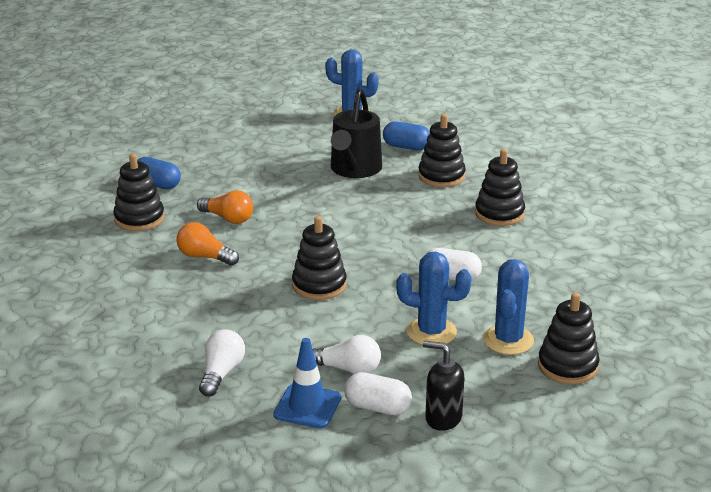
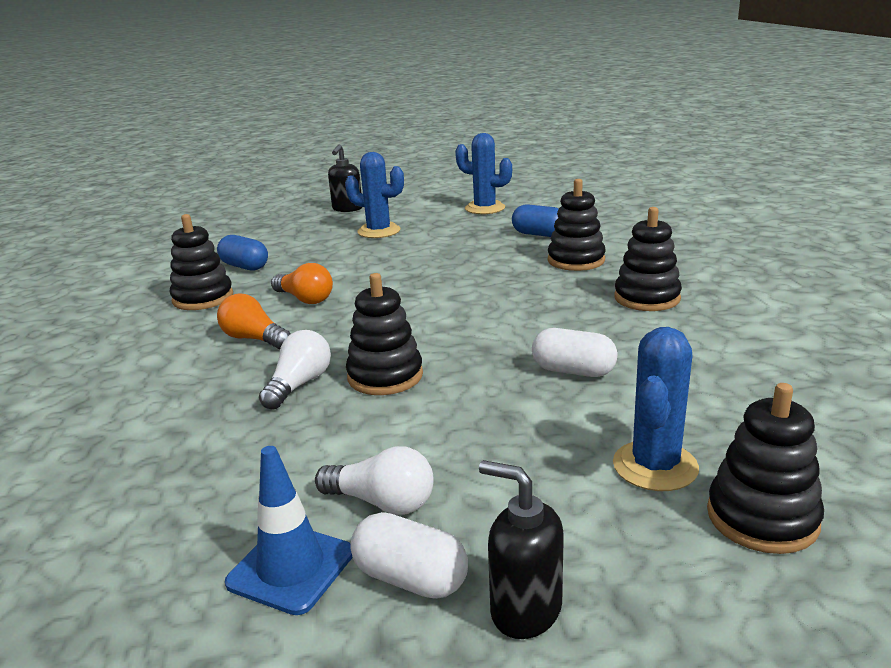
camera: 10 degrees right, 5 degrees down
white light bulb [199,329,245,396] -> white light bulb moved to [259,330,331,410]
black watering can [331,88,382,178] -> none
blue cactus [396,252,472,345] -> blue cactus moved to [345,152,404,238]
none -> black soap dispenser [328,144,362,212]

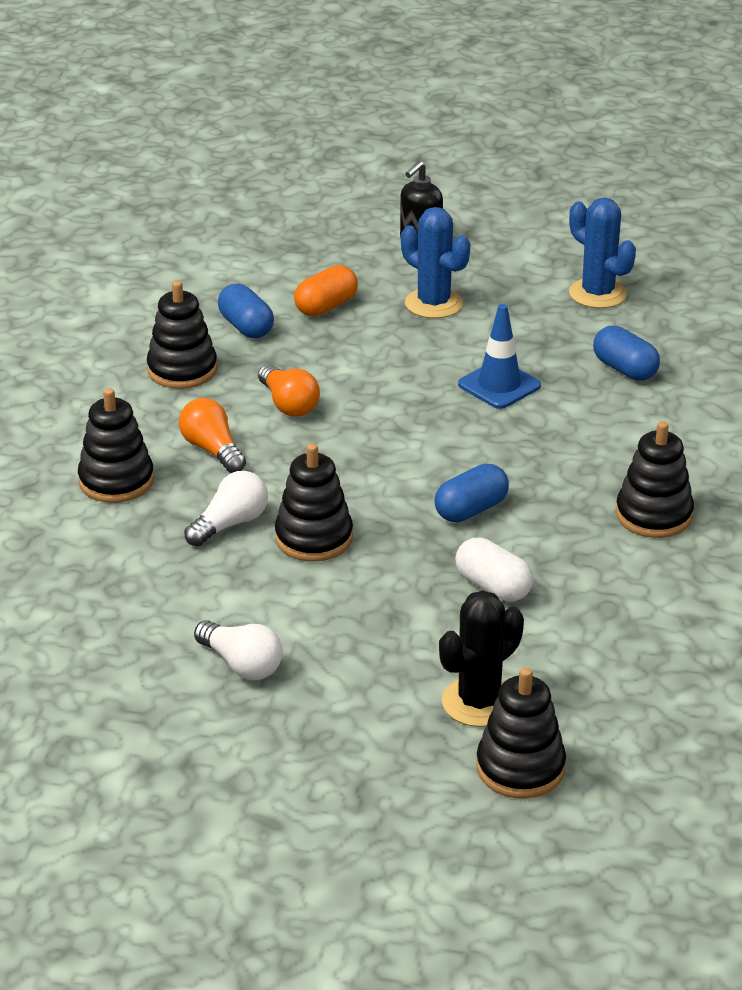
camera: 20 degrees right, 10 degrees up
blue traffic cone [225,446,352,615] -> blue traffic cone moved to [458,304,541,409]
white capsule [350,512,468,599] -> none
black soap dispenser [479,460,564,639] -> none
black stacking toy [548,179,606,271] -> black stacking toy moved to [78,388,154,503]
blue cactus [613,327,699,491] -> black cactus [439,590,524,727]
none -> orange capsule [294,265,358,316]
none -> blue capsule [434,464,509,522]

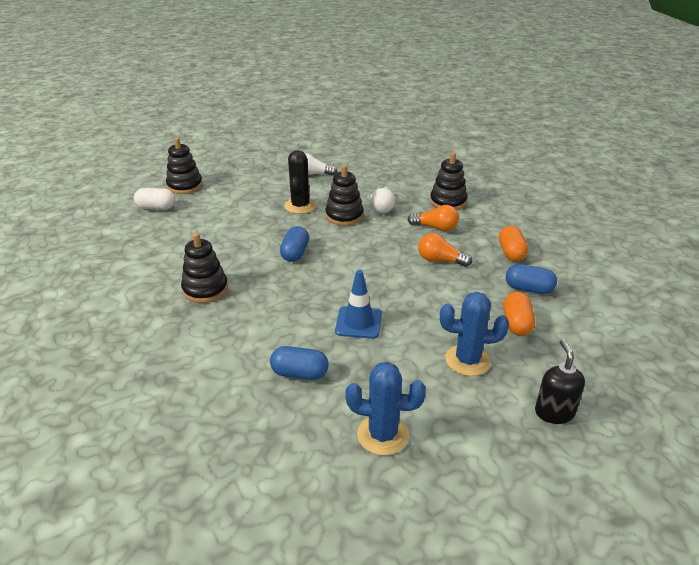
camera: 140 degrees right, 0 degrees up
black stacking toy [147,281,217,389] -> orange capsule [499,226,528,262]
black cactus [439,590,524,727] -> black cactus moved to [284,150,316,214]
white capsule [455,537,533,601] -> white capsule moved to [134,188,175,210]

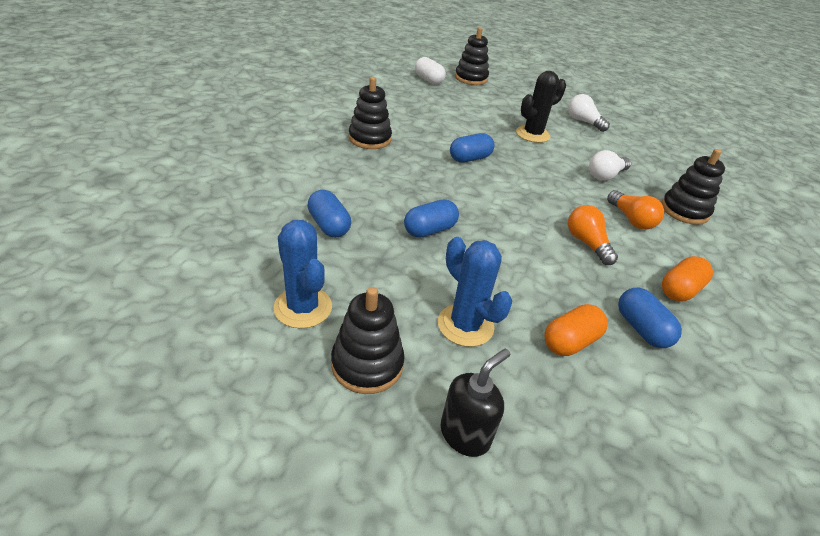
camera: 45 degrees right, 5 degrees up
black stacking toy [325,165,364,226] -> black stacking toy moved to [331,287,405,394]
blue traffic cone [335,270,382,339] -> blue capsule [404,199,459,238]

